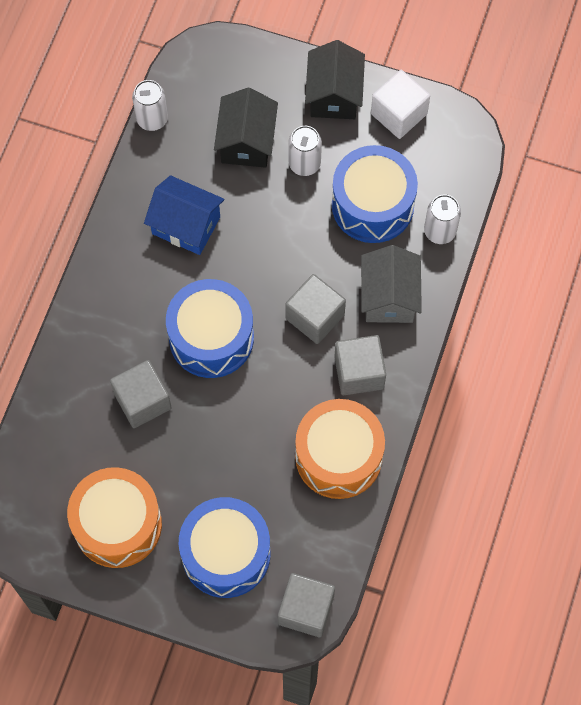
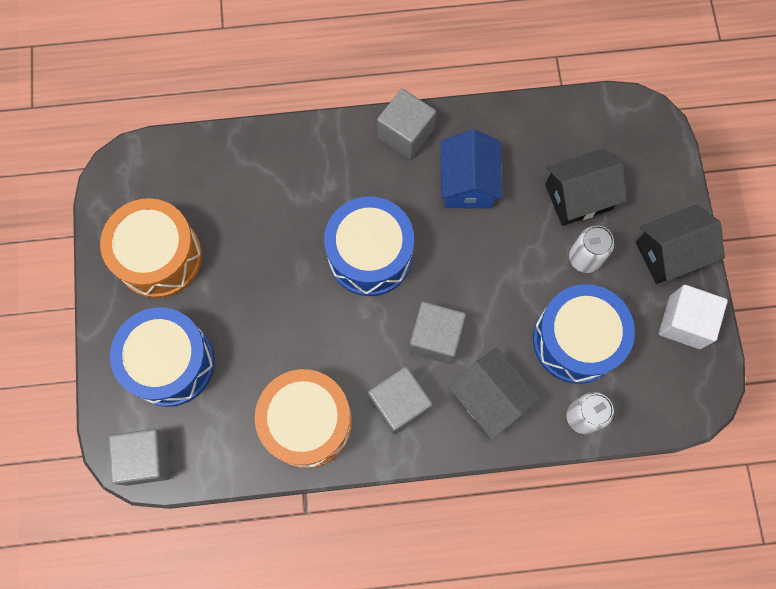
camera: 65 degrees right, 5 degrees up
grey cube [110,360,172,428] -> grey cube moved to [377,89,436,159]
white can [132,80,168,131] -> none
grey house [361,245,422,323] -> grey house turned 75 degrees clockwise [448,348,540,439]

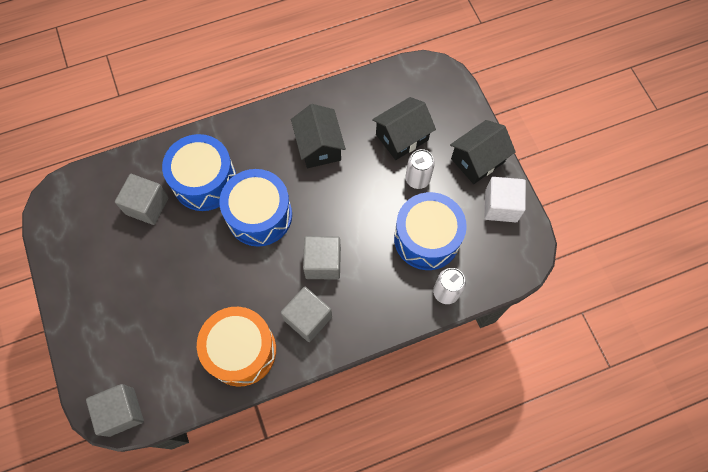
camera: 15 degrees left, 5 degrees down
orange drum [100,198,202,298] -> none
blue drum [110,307,215,407] -> blue drum moved to [162,134,236,211]
grey cube [377,89,436,159] -> grey cube moved to [115,174,169,225]
blue house [441,129,502,209] -> black house [291,104,346,168]
grey house [448,348,540,439] -> none

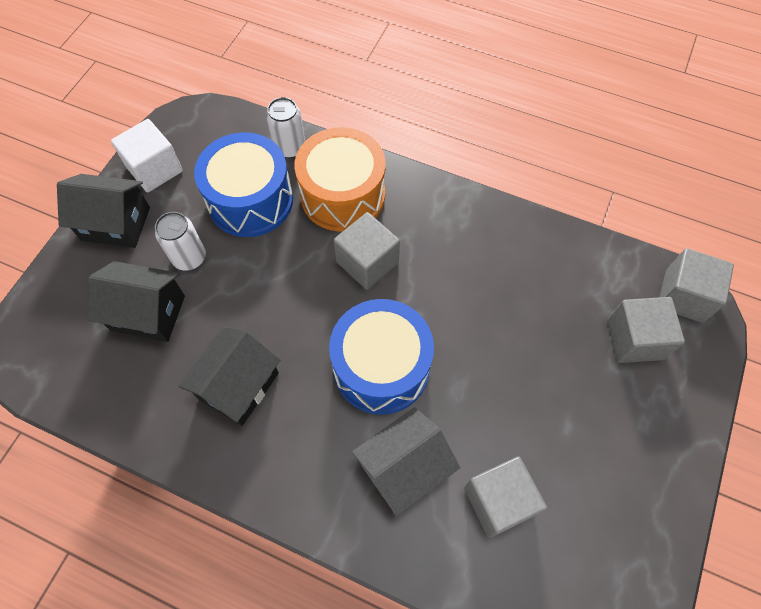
camera: 135 degrees left, 5 degrees down
blue drum [162,134,236,211] -> grey house [352,407,460,516]
orange drum [197,307,276,386] -> orange drum moved to [294,127,386,232]
grey cube [281,287,332,342] -> grey cube moved to [607,297,685,363]

